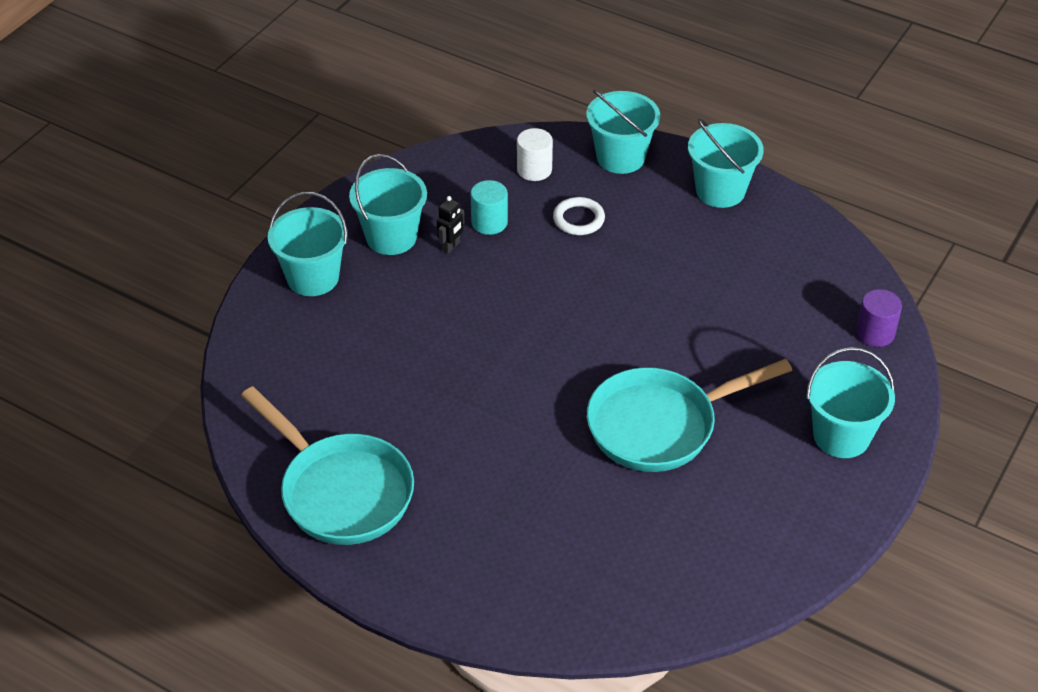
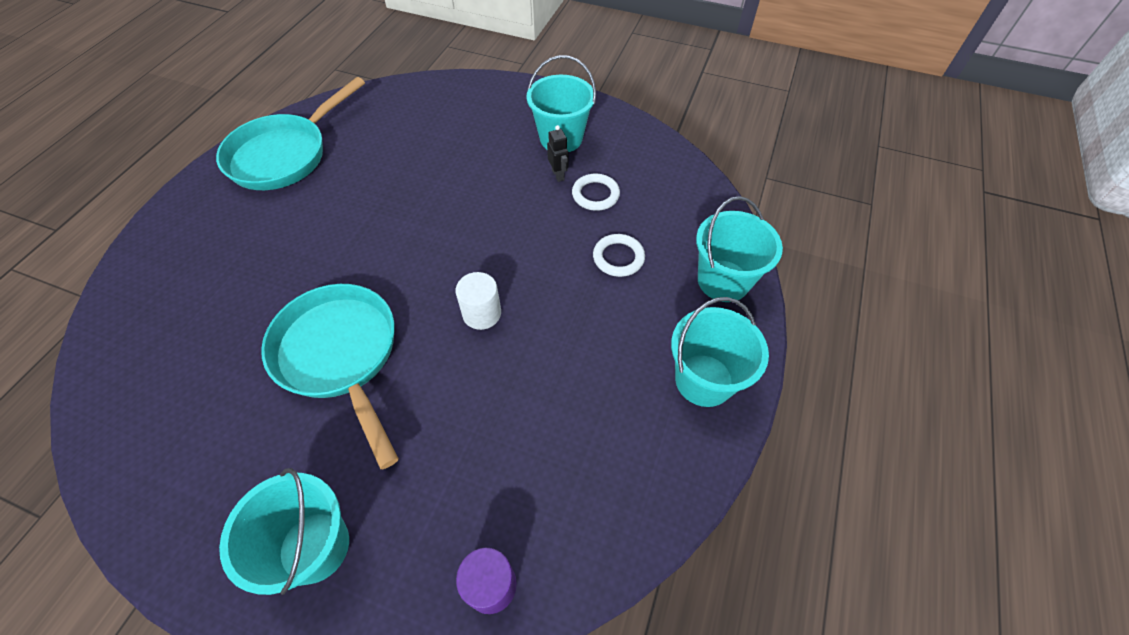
camera: 80 degrees right, 10 degrees up
turquoise bucket [268,192,348,296] -> none
black robot [437,196,464,254] -> black robot turned 135 degrees counterclockwise [547,125,569,182]
turquoise cylinder [471,180,508,235] -> white ring [572,174,620,211]
white cylinder [517,128,553,181] -> white cylinder moved to [456,272,501,330]

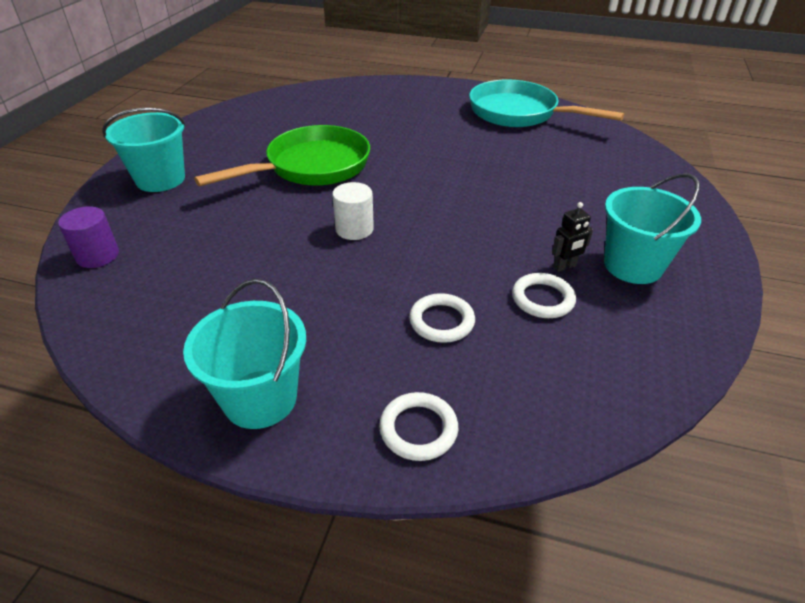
camera: 85 degrees right, 15 degrees down
turquoise pan [261,284,399,469] -> green pan [194,125,370,186]
turquoise bucket [696,196,783,302] -> white ring [379,392,458,461]

